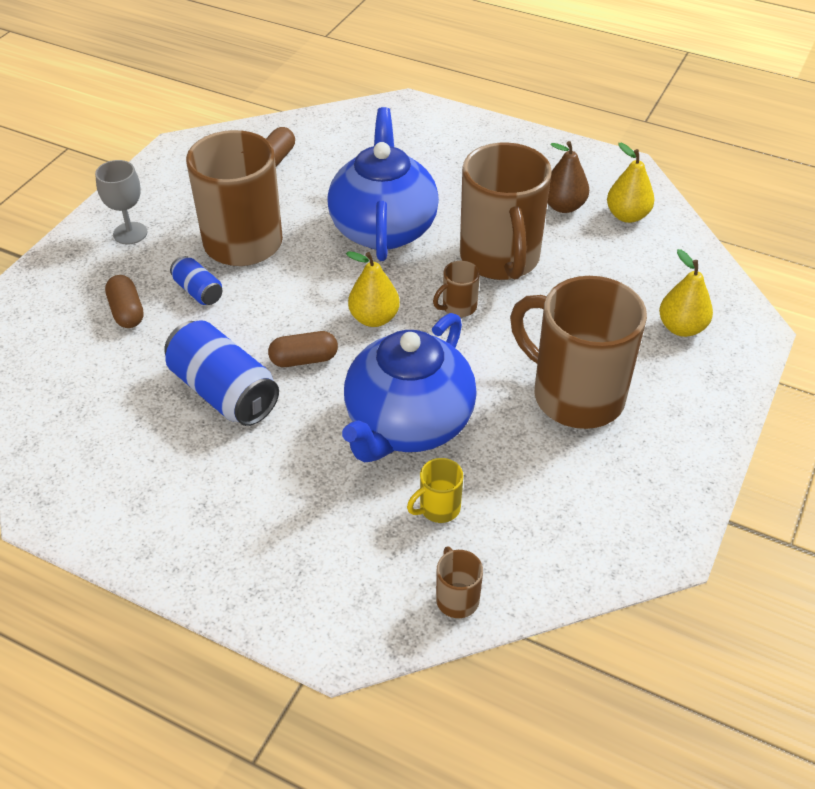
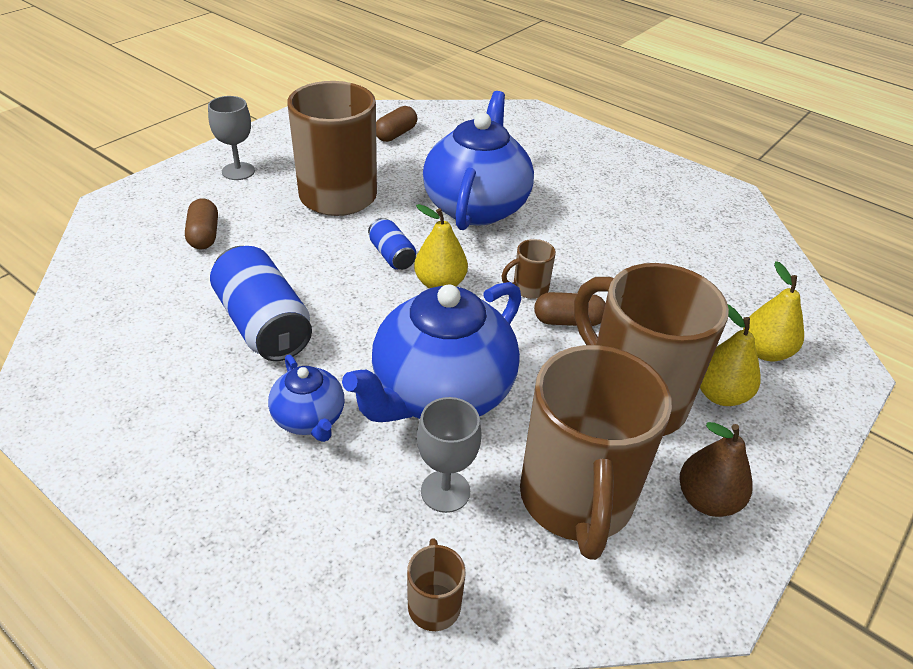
camera: 10 degrees right, 5 degrees down
blue can [170,256,222,305] -> blue can moved to [368,218,416,270]
brown capsule [268,331,338,367] -> brown capsule moved to [534,292,606,326]
yellow mug [407,458,463,523] -> grey goblet [417,397,481,513]
brown mug [460,142,552,280] -> brown mug moved to [520,345,672,560]
brown pear [547,141,589,213] -> brown pear moved to [679,422,752,517]
yellow pear [607,143,655,223] -> yellow pear moved to [700,304,761,406]
none -> blue teapot [268,354,344,442]

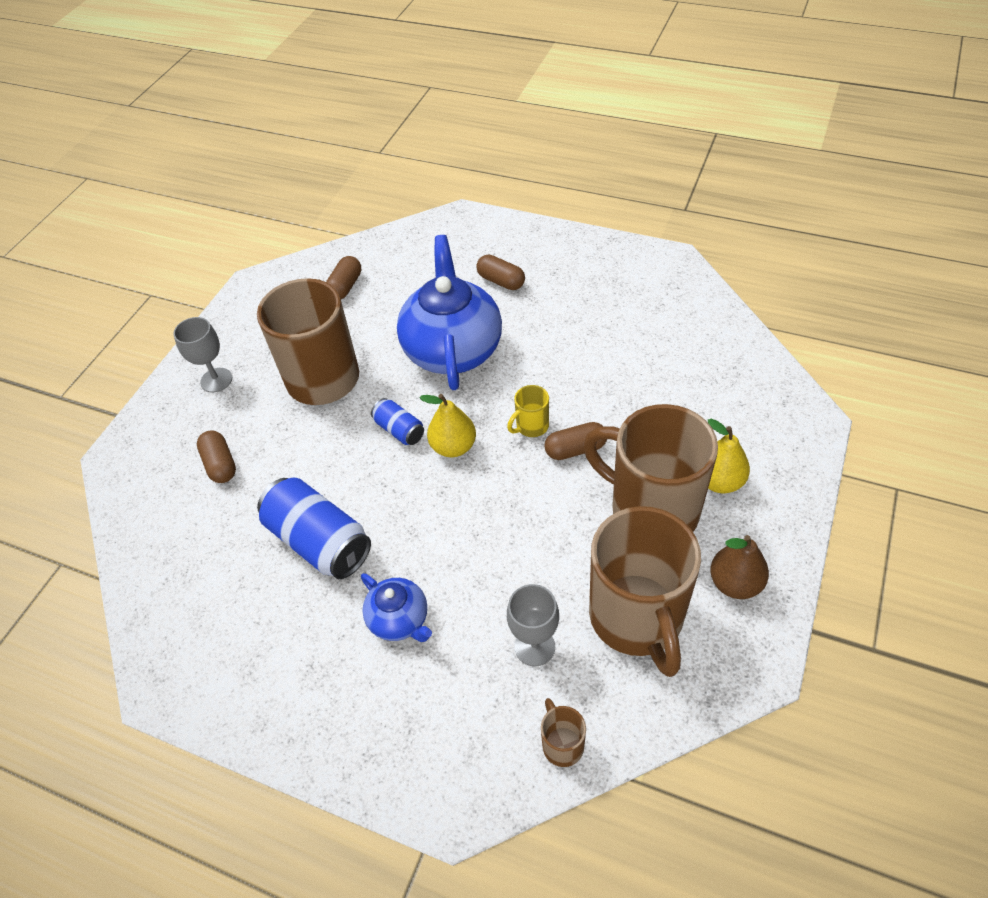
camera: 10 degrees left, 10 degrees up
blue teapot [342,282,521,422] -> none
brown mug [502,239,556,299] -> yellow mug [507,385,549,437]
yellow pear [743,261,804,361] -> none
none -> brown capsule [476,255,525,290]

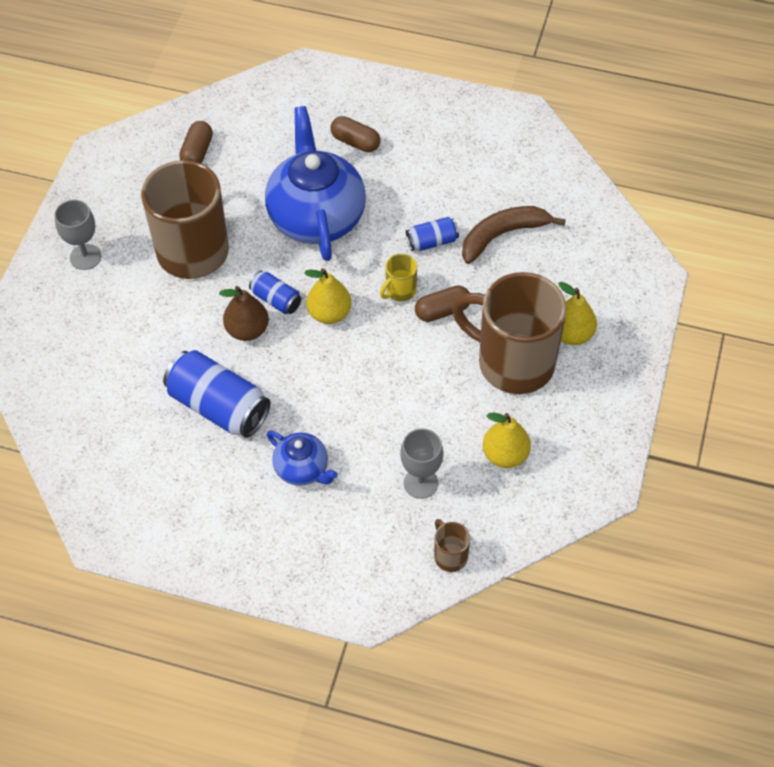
camera: 10 degrees left, 5 degrees up
brown capsule [197,430,236,483] -> none
brown mug [589,506,701,677] -> yellow pear [483,412,531,468]
brown pear [710,535,769,599] -> brown pear moved to [219,286,269,341]
none -> blue can [406,217,459,251]
none -> brown banana [462,206,566,264]

